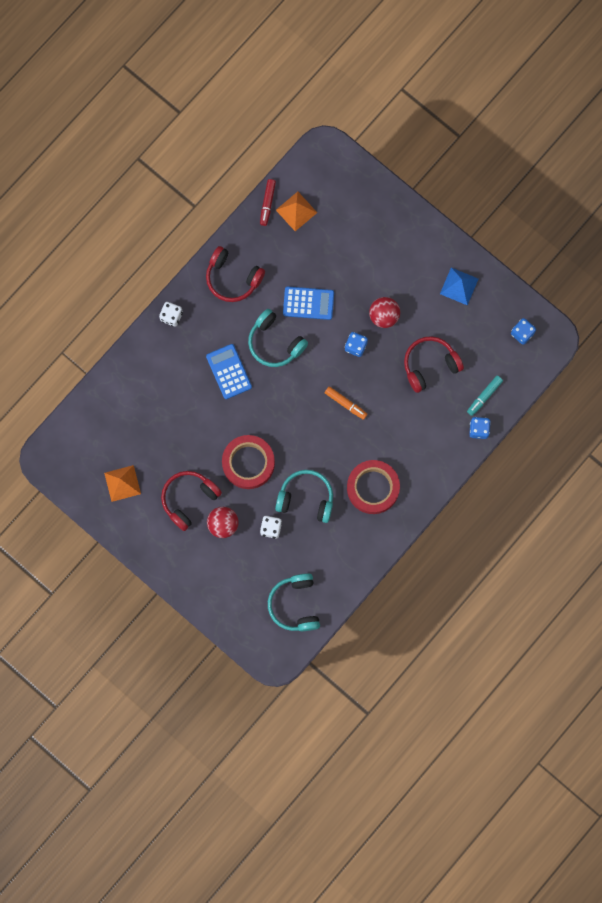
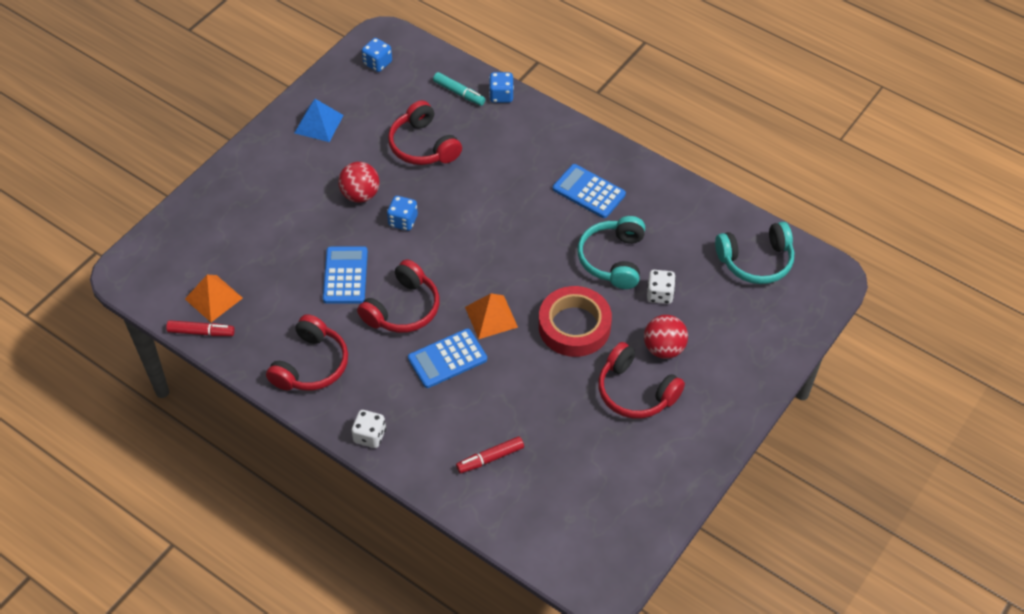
camera: 95 degrees left, 25 degrees down
orange pyramid [104,465,141,502] -> orange pyramid moved to [465,293,518,339]
turquoise headphones [248,309,308,367] -> red headphones [357,259,439,333]
orange marker [325,386,368,420] -> none
red tape [347,460,400,514] -> blue calculator [553,164,626,218]
none -> red marker [456,436,524,473]

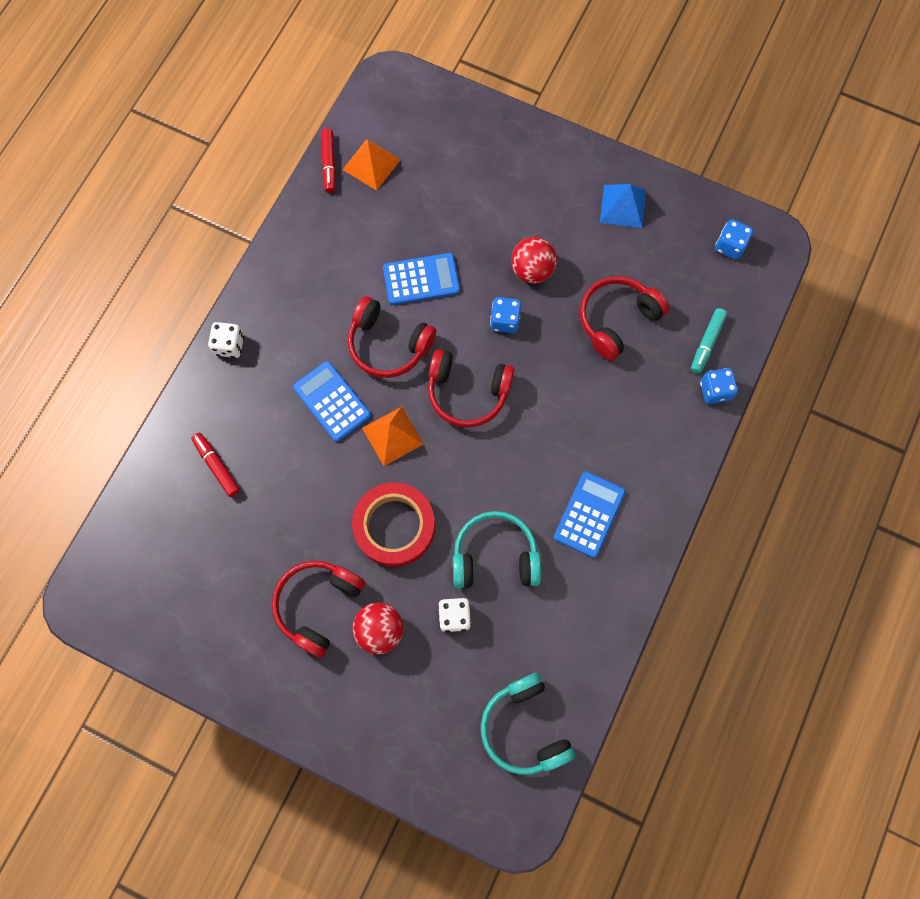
camera: 80 degrees right, 20 degrees up
red headphones [266,314,348,391] -> red headphones moved to [428,349,515,428]

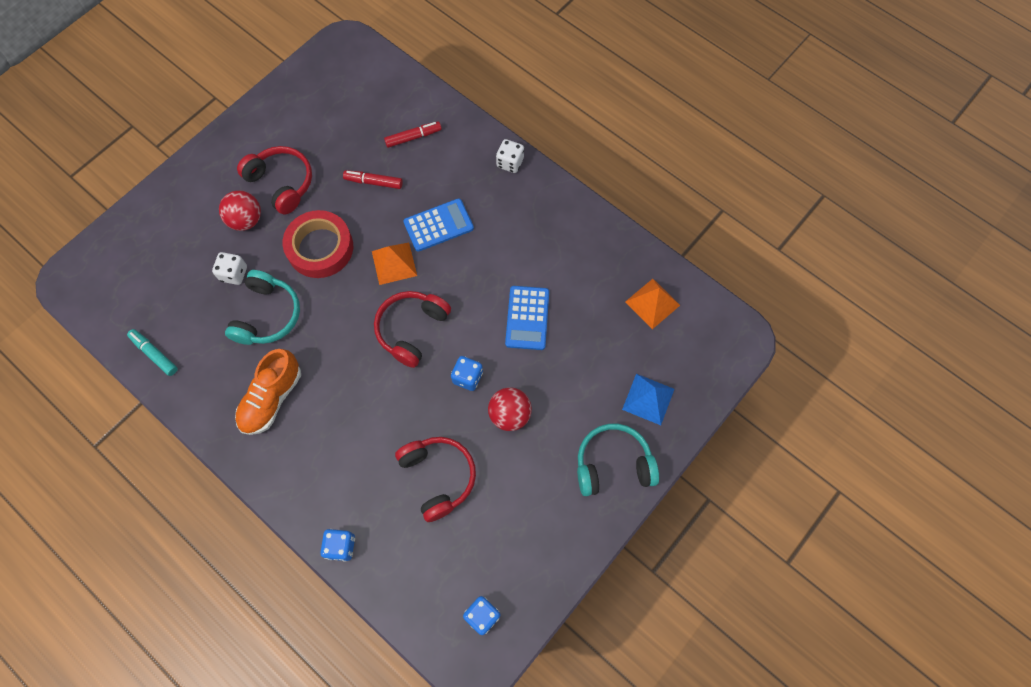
camera: 105 degrees right, 5 degrees down
red marker [321,129,336,193] -> red marker moved to [343,170,403,189]
red headphones [348,296,436,378] -> none
turquoise headphones [481,673,575,775] -> turquoise headphones moved to [577,424,659,496]
blue calculator [554,471,626,558] -> orange shoe [235,349,301,435]
blue pyramid [600,184,646,228] -> blue pyramid moved to [622,374,674,425]
turquoise marker [691,308,727,374] -> turquoise marker moved to [127,329,178,376]

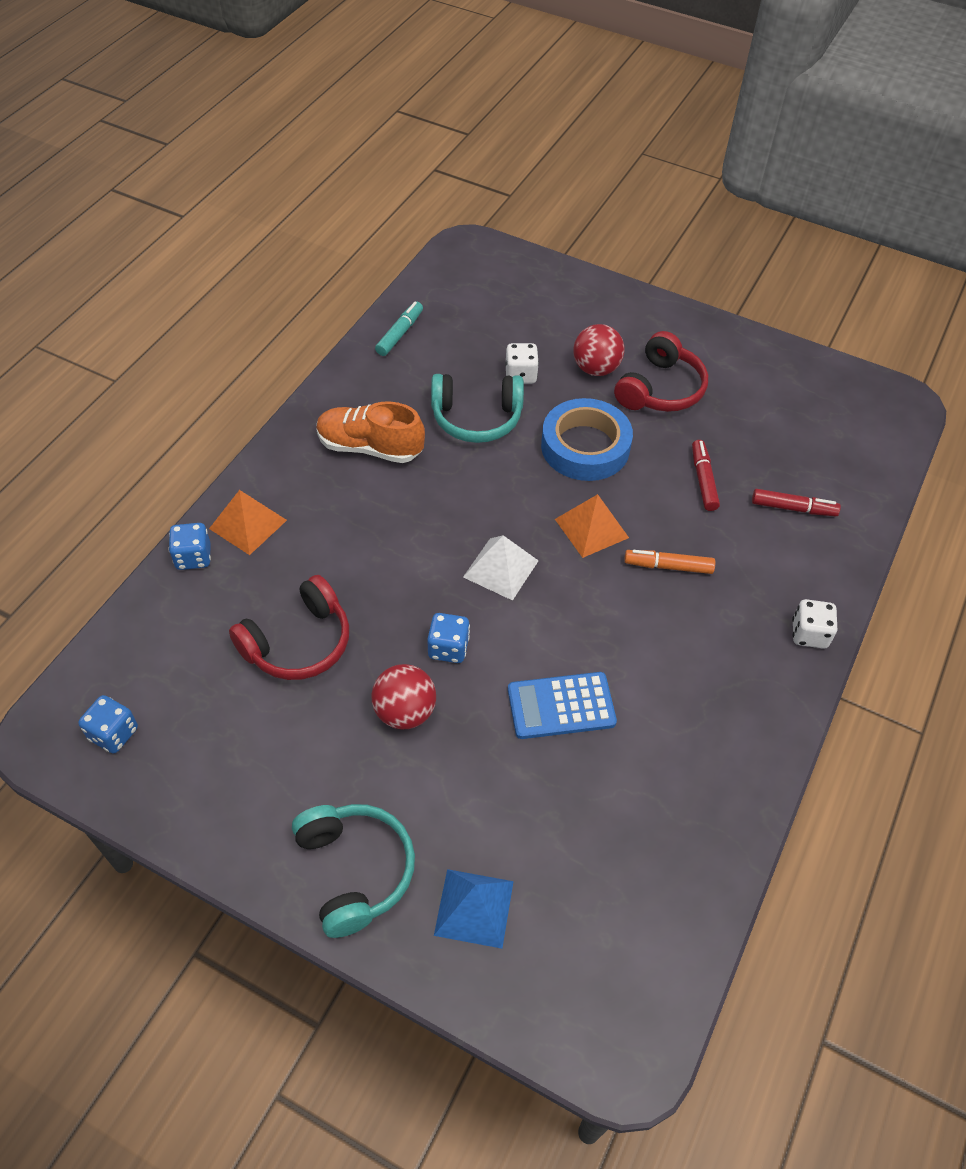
camera: 75 degrees right, 15 degrees down
red tape [283,210,353,278] -> blue tape [541,398,633,481]
red headphones [374,291,451,368] -> white pyramid [463,535,539,601]
red marker [384,121,442,148] -> red marker turned 45 degrees counterclockwise [752,489,841,516]
blue calculator [403,199,474,252] -> orange marker [624,550,715,574]
orange pyramid [625,279,680,329] -> orange pyramid moved to [209,490,287,555]

